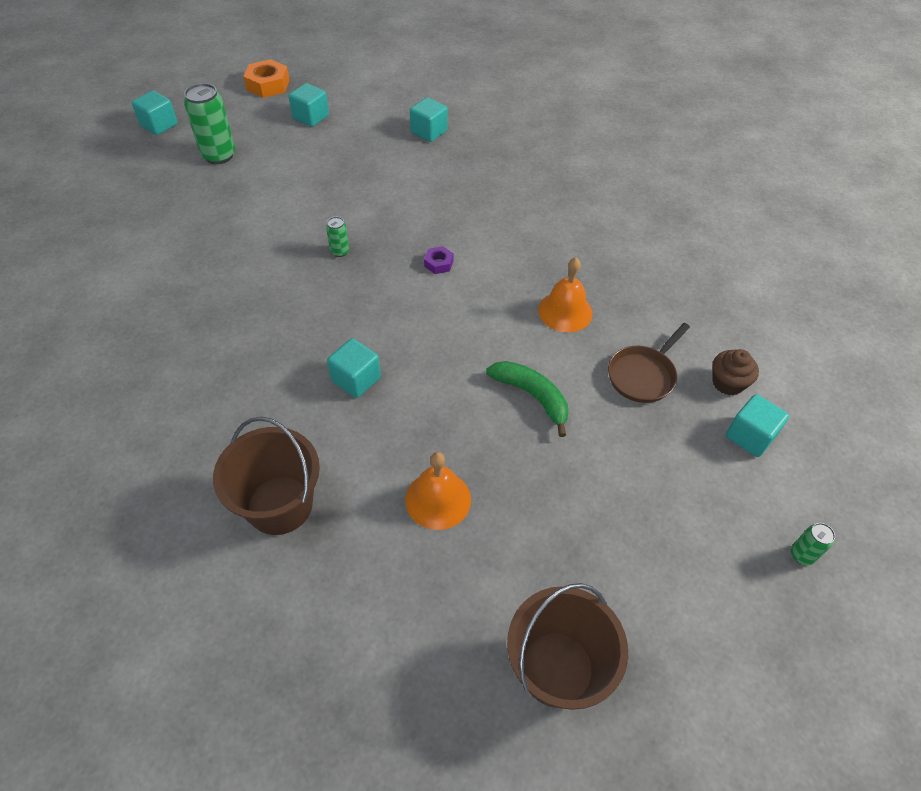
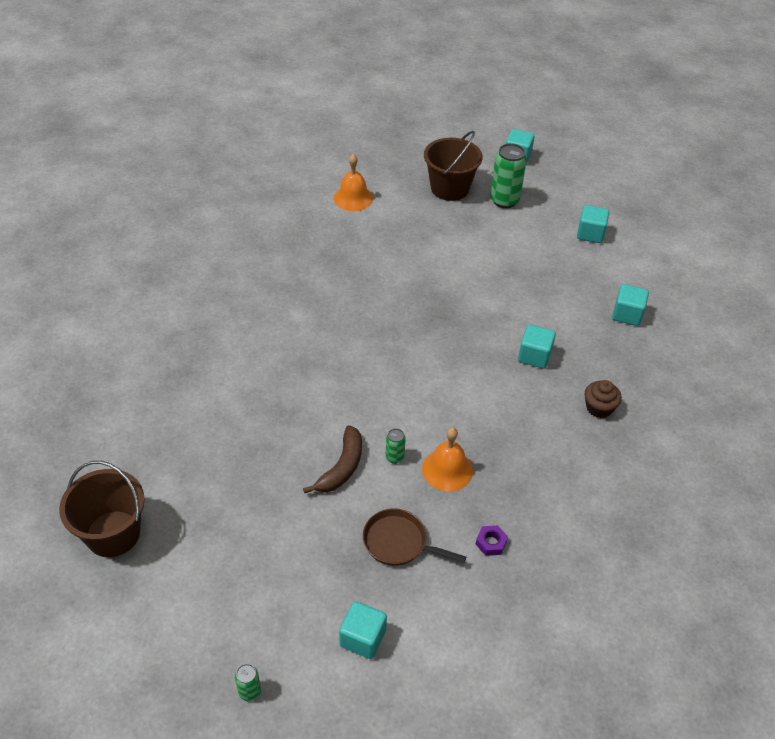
camera: 70 degrees right, 5 degrees down
brown bucket [213,416,320,535] -> brown bucket moved to [424,131,483,201]
orange nut [243,59,290,98] -> none
green can [326,217,349,257] -> green can moved to [386,428,406,464]
turquoise cube [327,338,381,398] -> turquoise cube moved to [518,325,556,369]
orange bell [405,452,471,530] -> orange bell moved to [334,154,373,211]
purple nut [424,246,454,274] -> purple nut moved to [476,525,508,556]
green banana [486,361,568,437] -> brown banana [303,425,362,493]
brown cupcake [712,349,759,395] -> brown cupcake moved to [585,380,622,418]

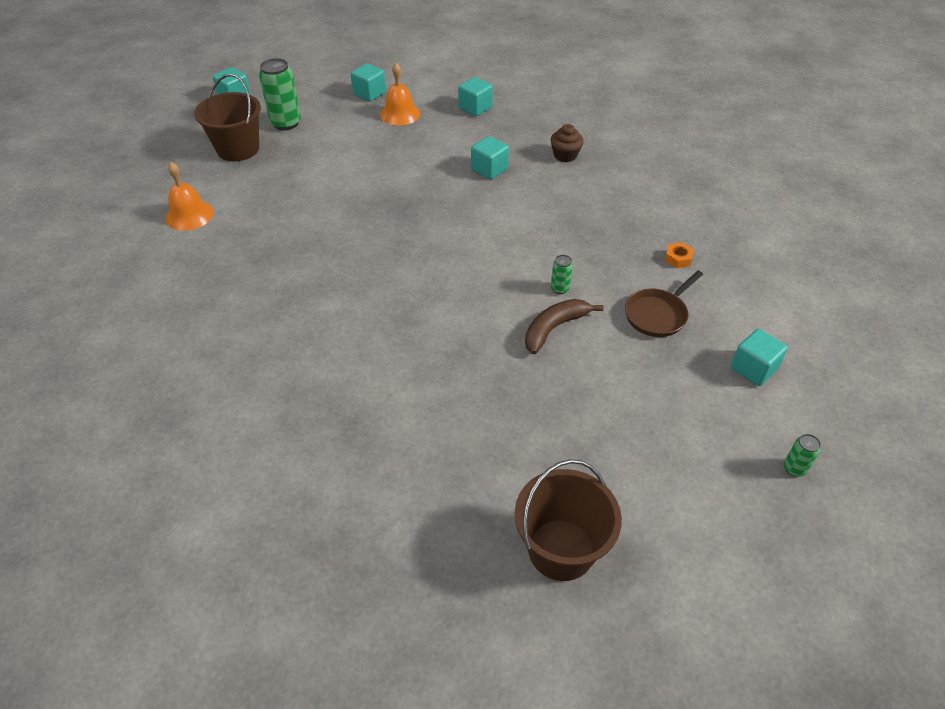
camera: 65 degrees left, 0 degrees up
brown banana [303,425,362,493] -> brown banana turned 90 degrees counterclockwise [525,299,604,354]
orange bell [422,428,473,491] -> orange bell moved to [380,63,420,125]
purple nut [476,525,508,556] -> orange nut [665,242,694,268]

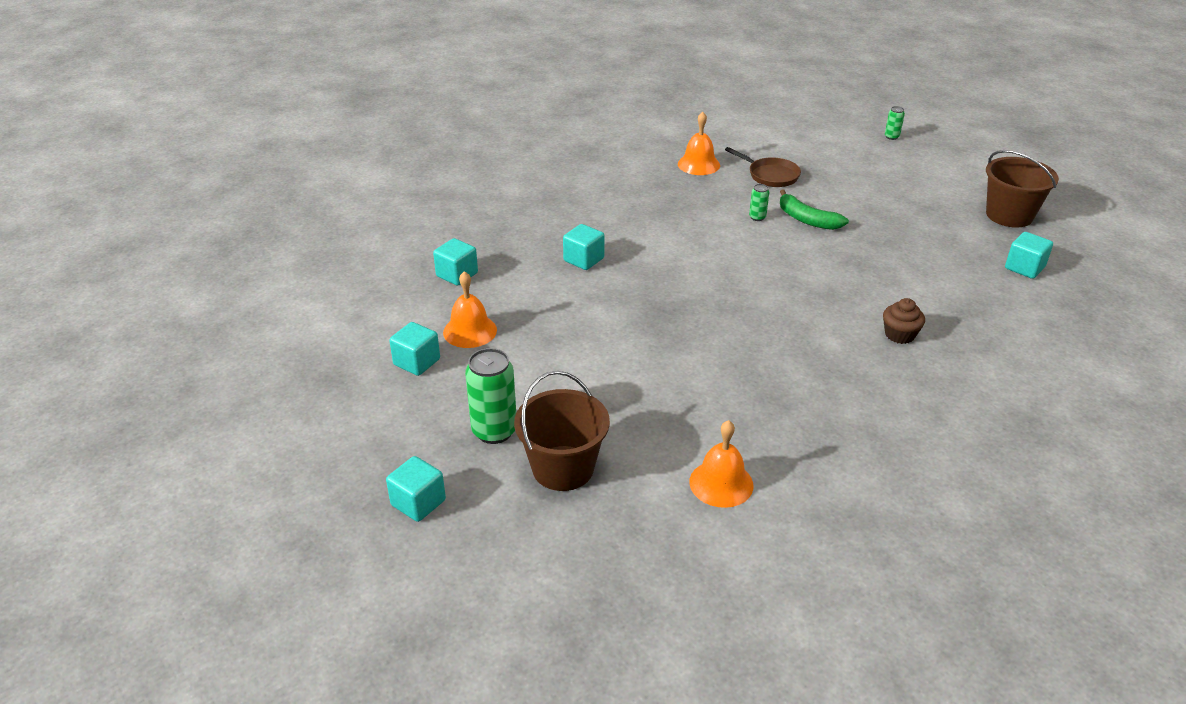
camera: 95 degrees left, 10 degrees down
brown banana [525,299,604,354] -> green banana [780,190,849,230]
brown cupcake [551,124,584,162] -> brown cupcake moved to [883,298,925,344]
orange nut [665,242,694,268] -> orange bell [678,112,720,175]
turquoise cube [731,329,788,386] -> turquoise cube moved to [1005,232,1053,279]

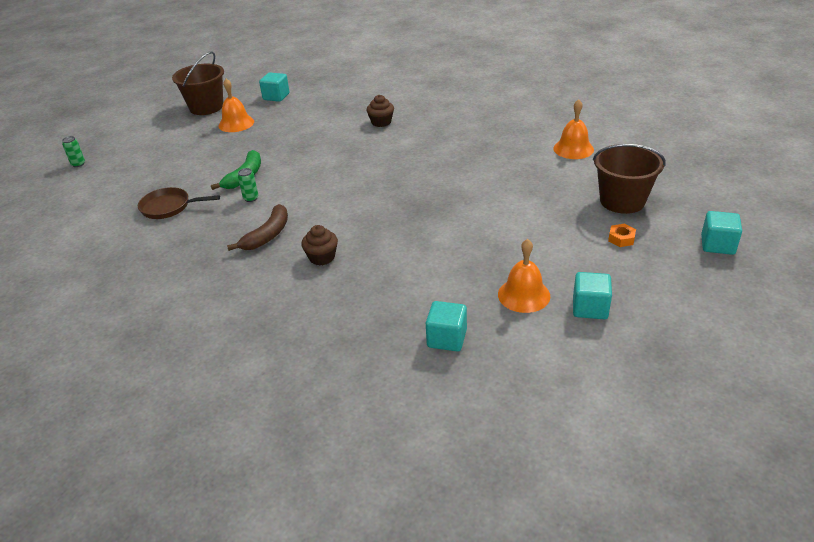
camera: 110 degrees left, 0 degrees up
green can [465,348,516,444] -> orange nut [608,224,636,247]
turquoise cube [563,224,605,270] -> none
orange bell [678,112,720,175] -> orange bell moved to [218,79,254,132]
brown pan [725,147,801,187] -> brown pan turned 105 degrees counterclockwise [138,187,220,219]
none -> brown banana [227,204,288,251]
none -> brown cupcake [301,225,338,266]

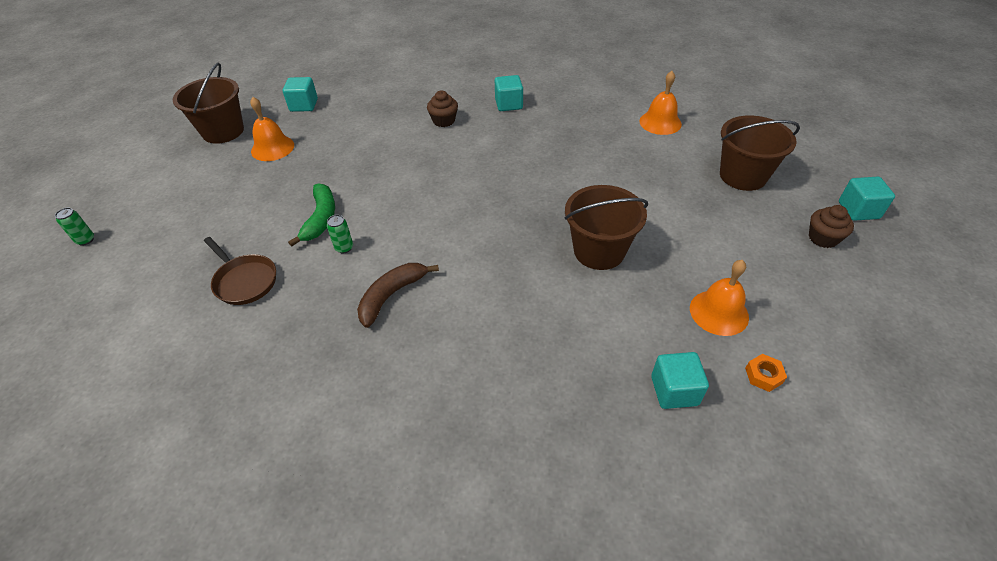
camera: 20 degrees left, 10 degrees up
brown pan [138,187,220,219] -> brown pan turned 120 degrees counterclockwise [204,237,276,305]
brown banana [227,204,288,251] -> brown banana turned 150 degrees counterclockwise [357,263,439,328]
brown cupcake [301,225,338,266] -> brown cupcake moved to [809,205,854,248]
turquoise cube [573,272,612,319] -> turquoise cube moved to [495,75,523,111]
orange nut [608,224,636,247] -> orange nut moved to [745,354,787,392]
none -> brown bucket [565,185,648,270]

